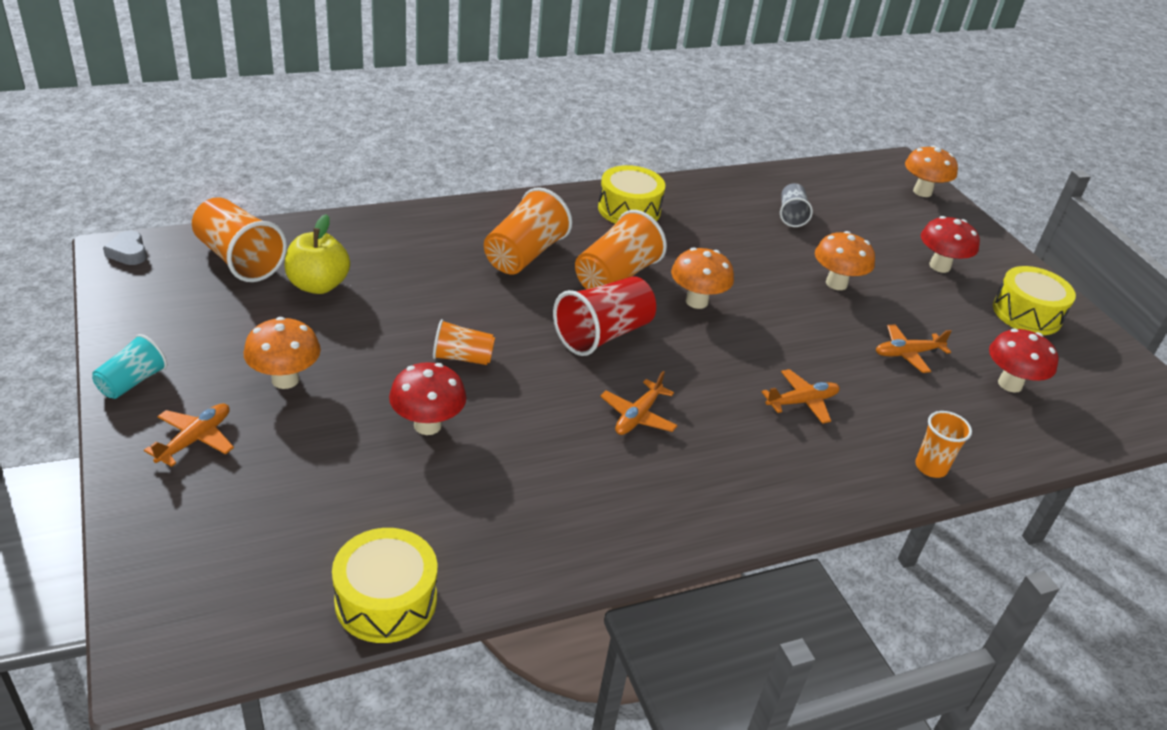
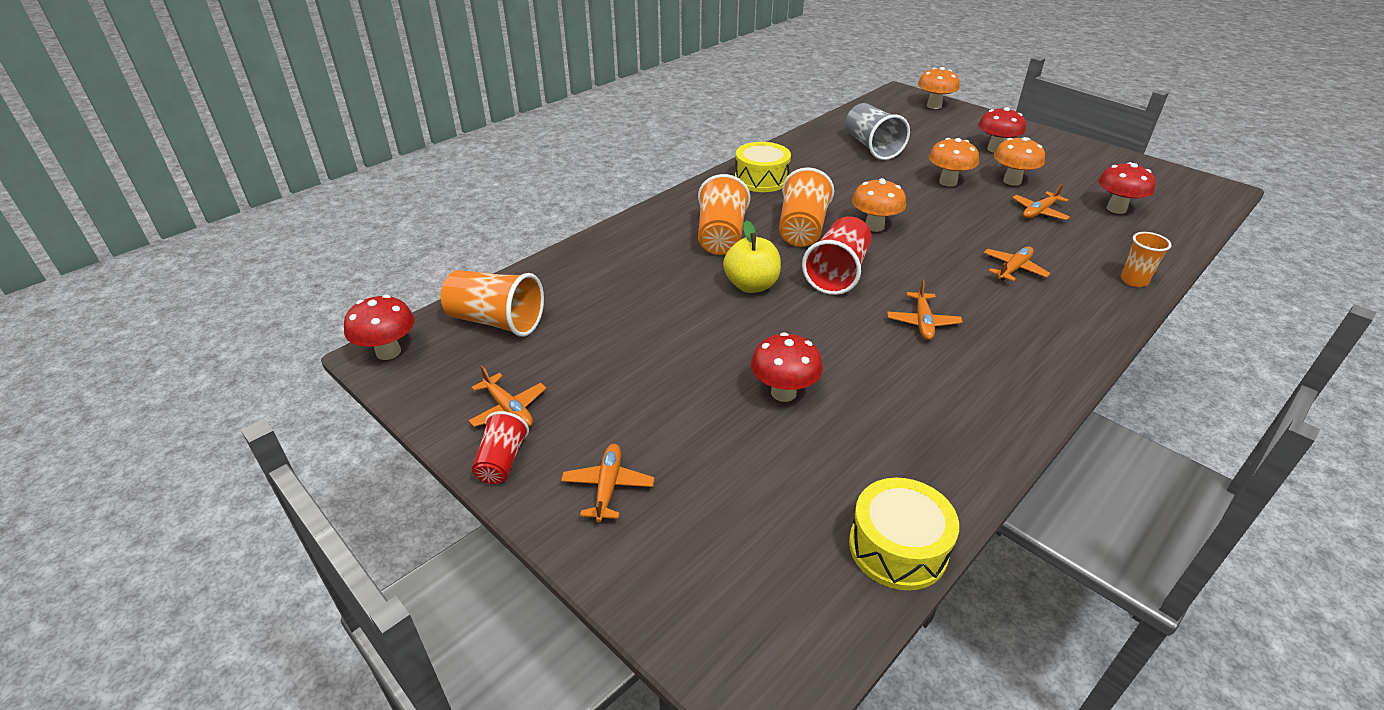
camera: 20 degrees left, 0 degrees up
turquoise cup [92,334,167,399] -> red cup [472,411,529,484]
grey heart [103,230,147,265] -> red mushroom [344,295,415,360]
orange mushroom [243,317,321,389] -> orange mushroom moved to [994,137,1045,186]
yellow apple [284,214,350,294] -> yellow apple moved to [723,220,781,293]
orange cup [433,319,495,365] -> none
grey cup [780,183,813,227] -> grey cup [845,103,910,160], size x1.70
yellow drum [993,266,1076,335] -> none
none -> orange plane [468,365,547,427]

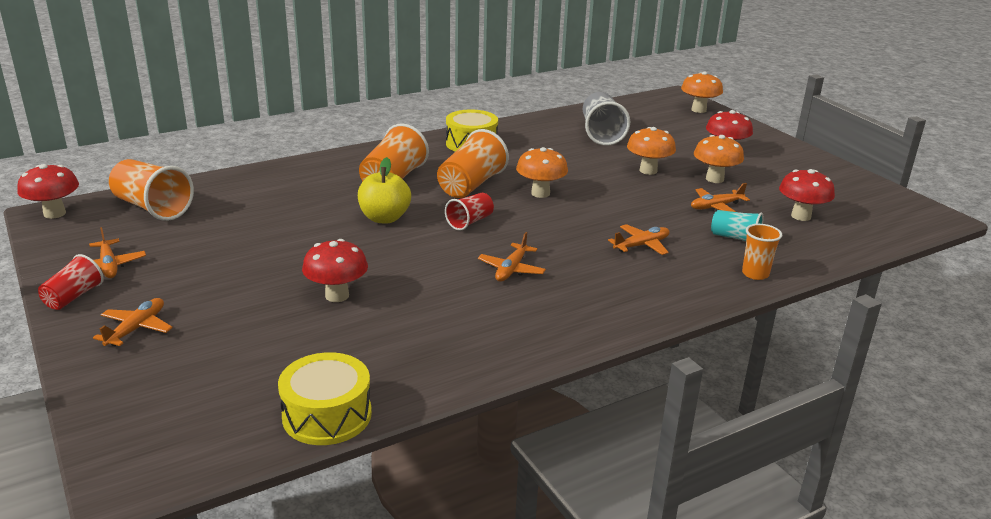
camera: 15 degrees right, 10 degrees down
red cup [802,217,872,295] -> red cup [445,193,494,231], size x0.59
none -> turquoise cup [711,210,763,241]

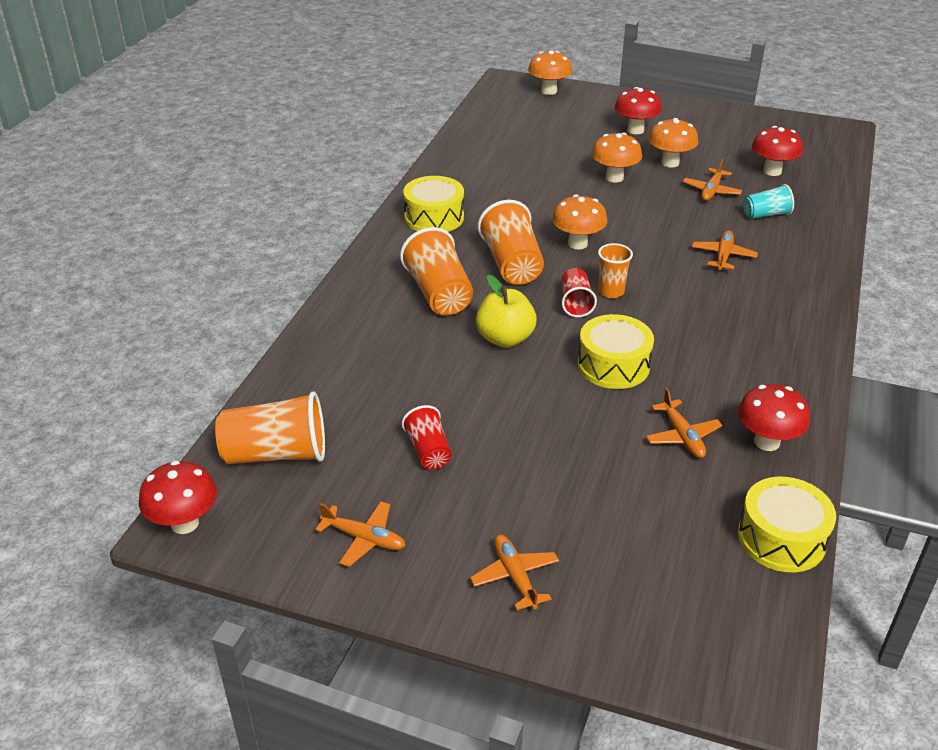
camera: 40 degrees left, 10 degrees up
red cup [38,254,104,310] -> red cup moved to [402,405,452,469]
red mushroom [302,239,368,302] -> red mushroom moved to [738,384,810,451]
orange plane [478,232,546,282] -> orange plane moved to [646,388,722,458]
grey cup [583,92,630,146] -> none
orange cup [742,224,782,280] -> orange cup moved to [598,243,633,298]
none -> yellow drum [578,314,654,389]

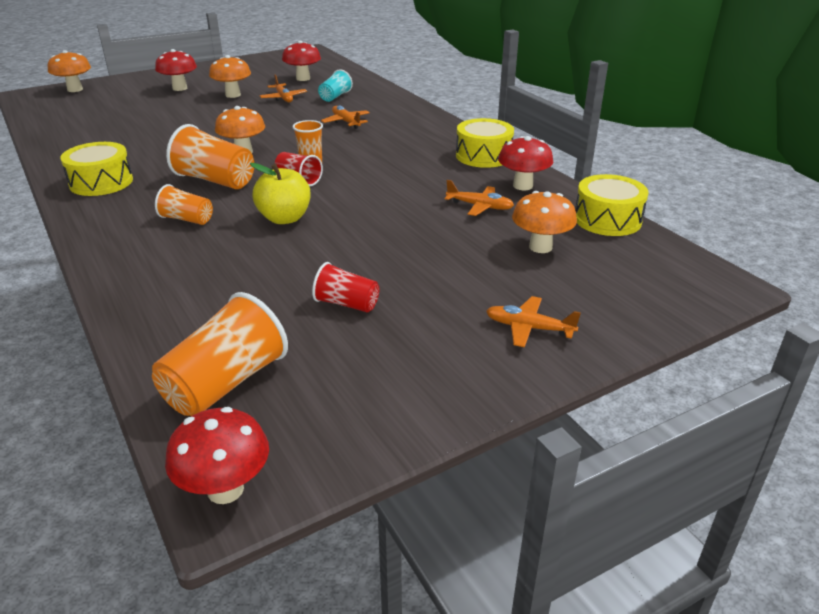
camera: 50 degrees left, 5 degrees down
orange plane [315,501,406,567] -> none
orange cup [400,227,473,316] -> orange cup [155,184,213,225], size x0.59
yellow drum [578,314,654,389] -> yellow drum moved to [456,118,514,168]
orange mushroom [592,133,642,183] -> orange mushroom moved to [512,191,577,253]

